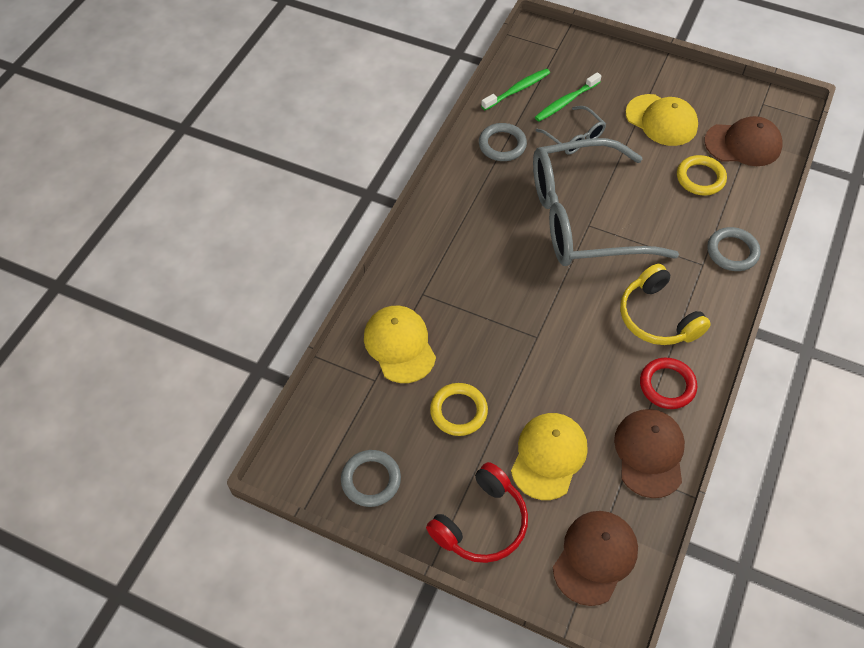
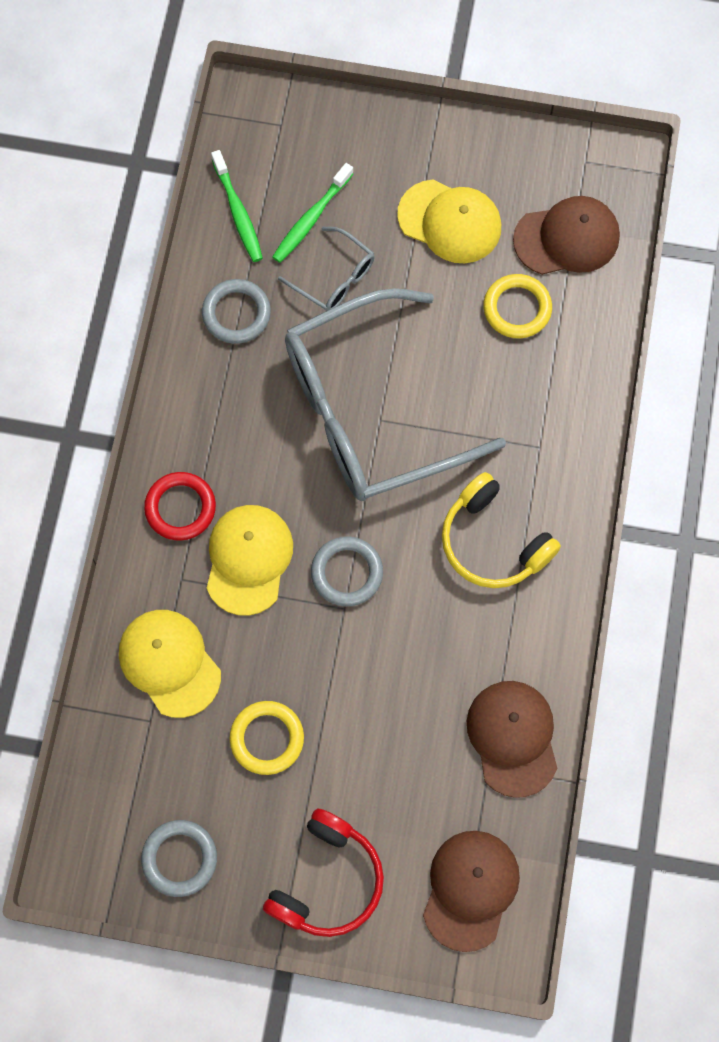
camera: 15 degrees left, 15 degrees up
green toothbrush [481,68,550,110] -> green toothbrush turned 120 degrees clockwise [211,150,263,262]
yellow cap [511,413,588,500] -> yellow cap moved to [207,505,293,616]
red ring [640,358,697,409] -> red ring moved to [144,472,216,540]
grey ring [707,227,761,271] -> grey ring moved to [311,536,383,606]

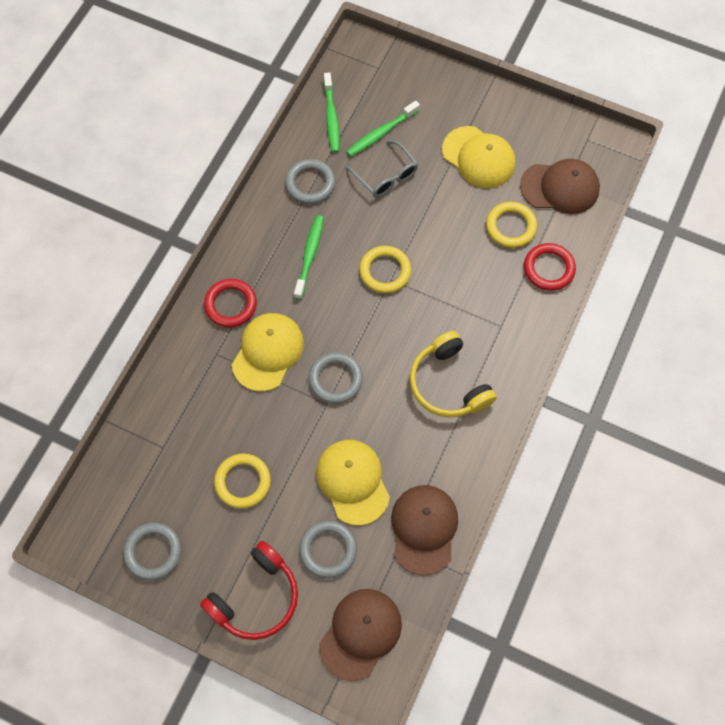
camera: 15 degrees right, 5 degrees down
yellow cap [119,610,221,718] -> yellow cap moved to [316,440,390,525]
grey glasses [285,288,506,501] -> yellow ring [359,246,411,293]
none -> green toothbrush [294,215,324,300]
none -> grey ring [299,520,357,578]
none -> red ring [524,243,576,291]

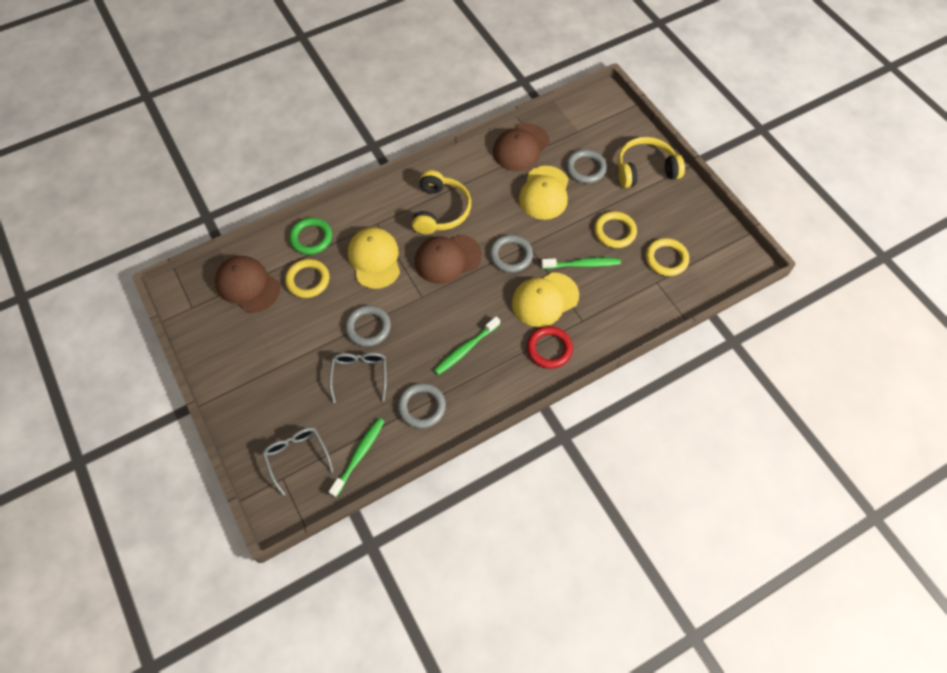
camera: 145 degrees left, 5 degrees down
grey ring [123,522,181,580] -> grey ring moved to [345,305,391,347]
red headphones [200,541,298,640] -> yellow headphones [618,137,685,188]
brown cap [319,589,402,681] -> brown cap moved to [415,234,482,284]
green toothbrush [346,100,420,157] -> green toothbrush moved to [541,258,621,269]
yellow ring [359,246,411,293] -> yellow ring moved to [646,238,689,276]
yellow cap [442,126,515,188] -> yellow cap moved to [348,227,400,289]
red ring [524,243,576,291] -> green ring [289,218,332,255]
none -> grey glasses [262,427,334,496]

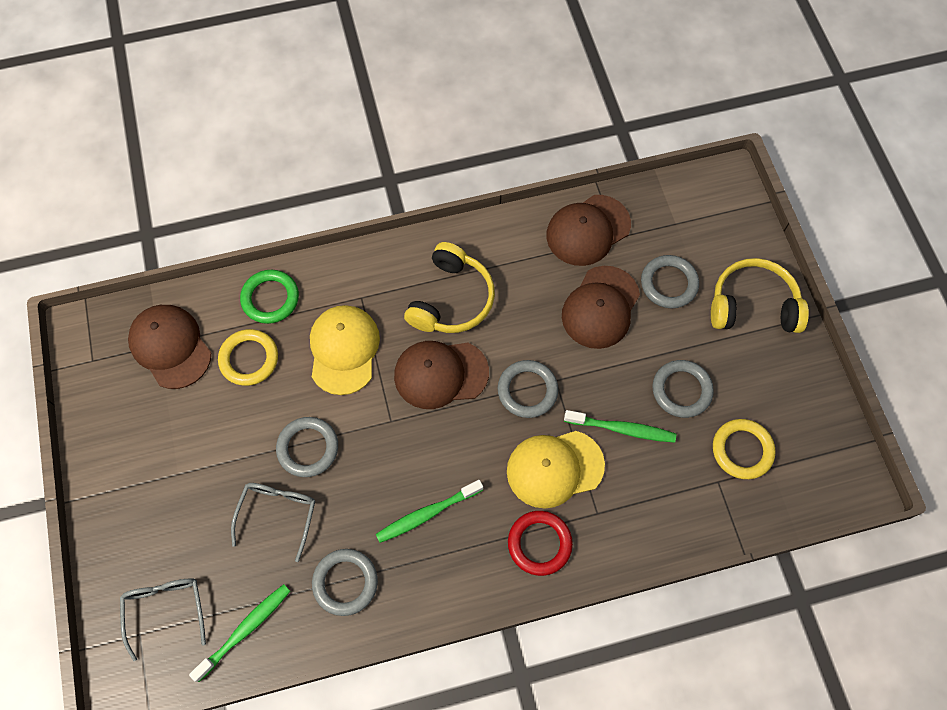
camera: 15 degrees right, 5 degrees up
yellow cap [519,166,569,220] -> brown cap [562,266,640,349]
yellow ring [594,211,637,248] -> grey ring [653,360,714,418]

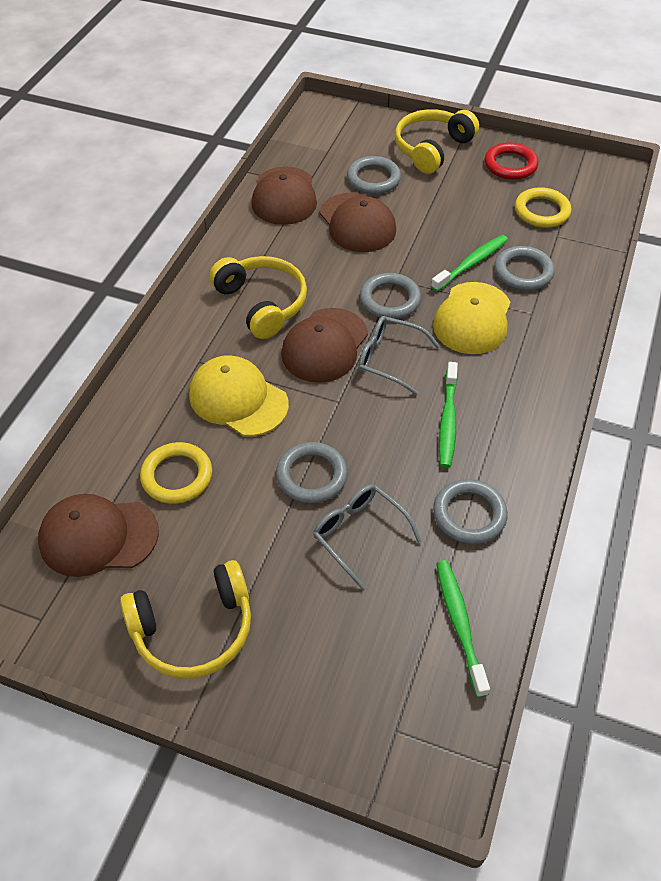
camera: 55 degrees left, 15 degrees down
grey glasses [120,579,206,661] -> grey glasses moved to [358,316,440,395]
green ring [240,270,299,324] -> none
red ring [508,511,573,576] -> red ring moved to [485,142,538,180]
grey ring [653,360,714,418] -> grey ring moved to [494,246,555,290]
none -> yellow headphones [120,560,251,679]

